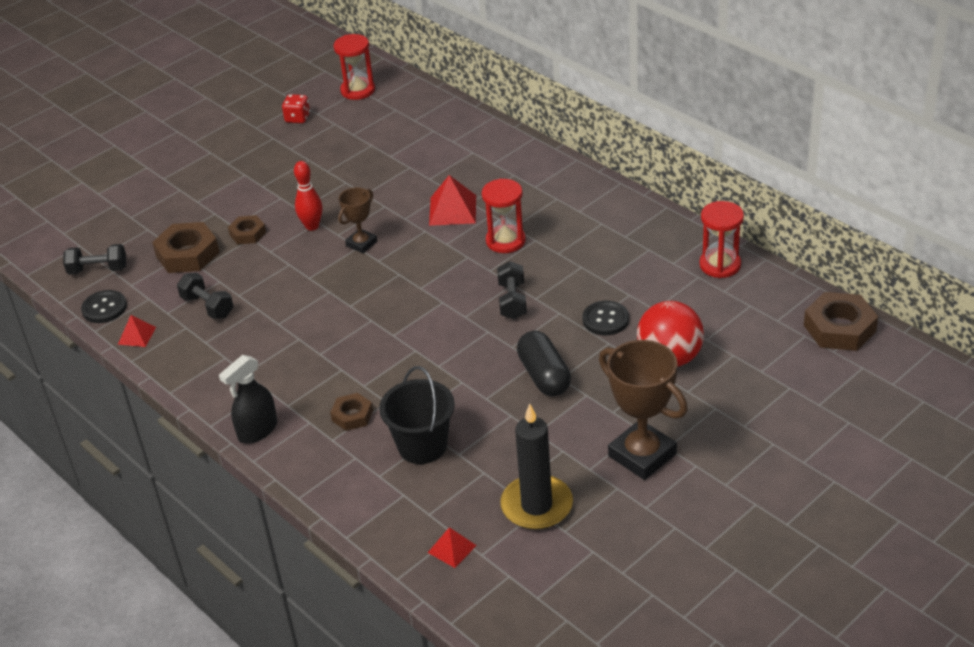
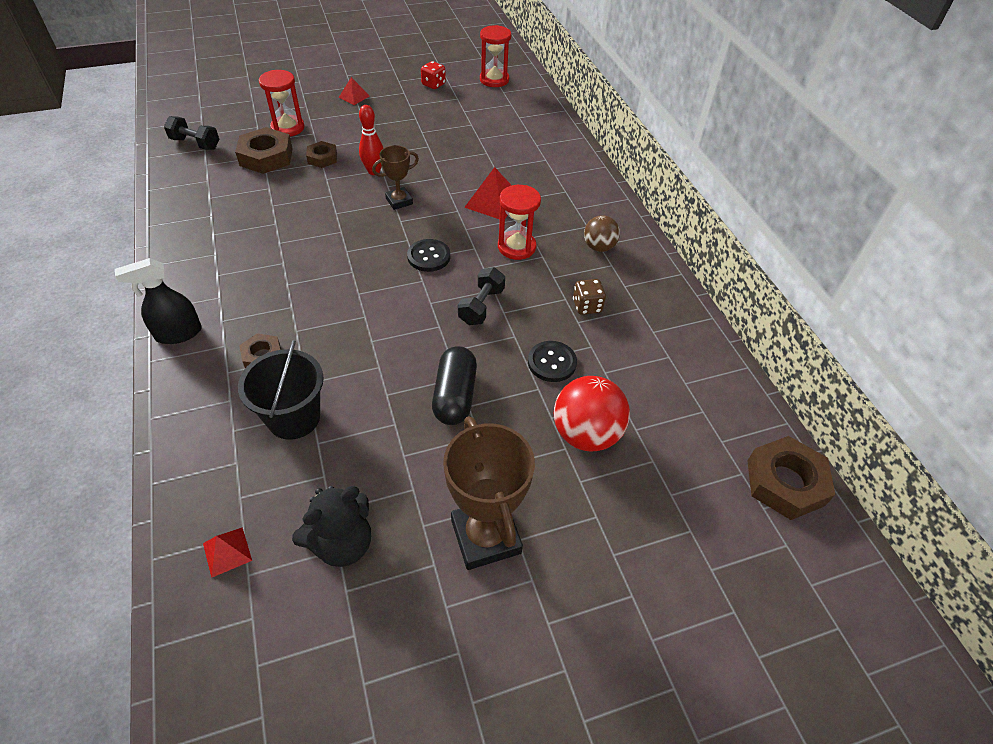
camera: 20 degrees right, 10 degrees up
black button [81,290,127,323] -> black button moved to [407,239,450,272]
red pyramid [118,315,156,347] -> red pyramid moved to [338,77,370,105]
black dumbbell [177,273,234,319] -> none
black candle [500,404,573,530] -> black teddy bear [292,486,371,567]
red hourglass [699,201,744,278] -> red hourglass moved to [259,70,305,137]
none -> brown dice [573,279,606,315]
none -> brown ball [584,215,620,252]

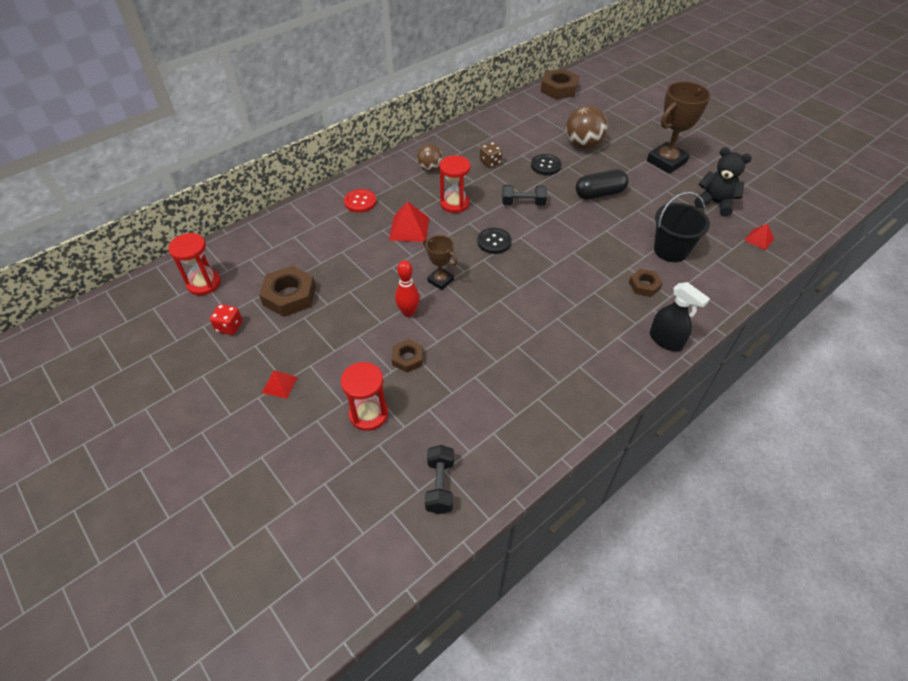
camera: 110 degrees left, 0 degrees up
brown nut [235,127,293,174] -> brown nut moved to [259,266,316,317]
red ball [554,376,630,452] -> brown ball [566,106,608,149]
none -> red button [344,189,377,213]

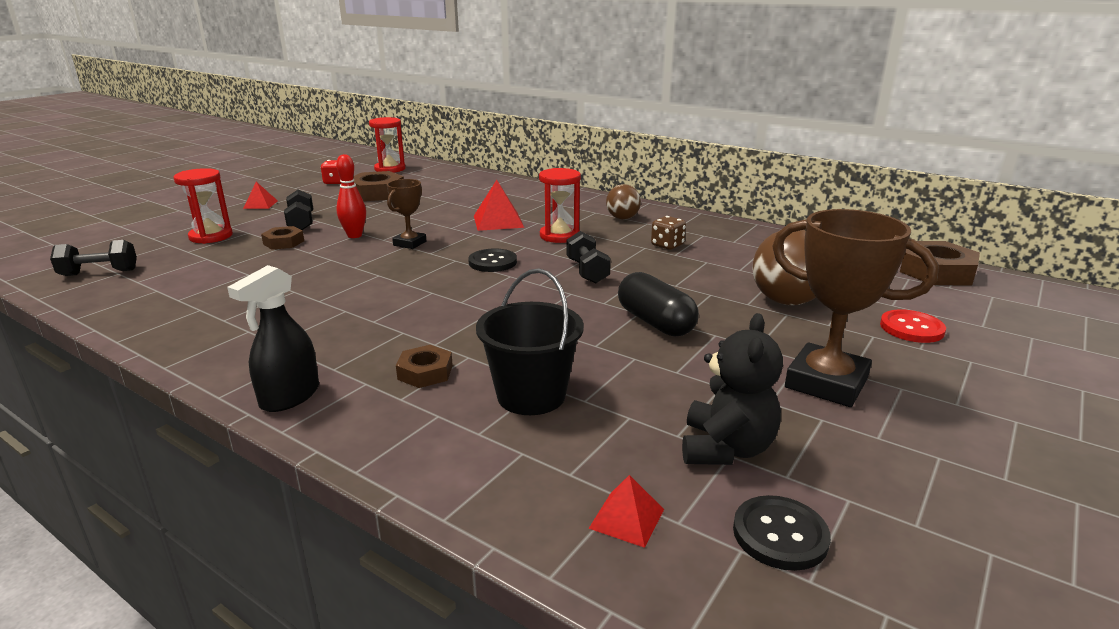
camera: 75 degrees right, 25 degrees down
red button [344,189,377,213] -> red button moved to [880,309,946,343]
black button [531,154,562,175] -> black button moved to [733,495,831,571]
none -> black dumbbell [284,190,313,230]

